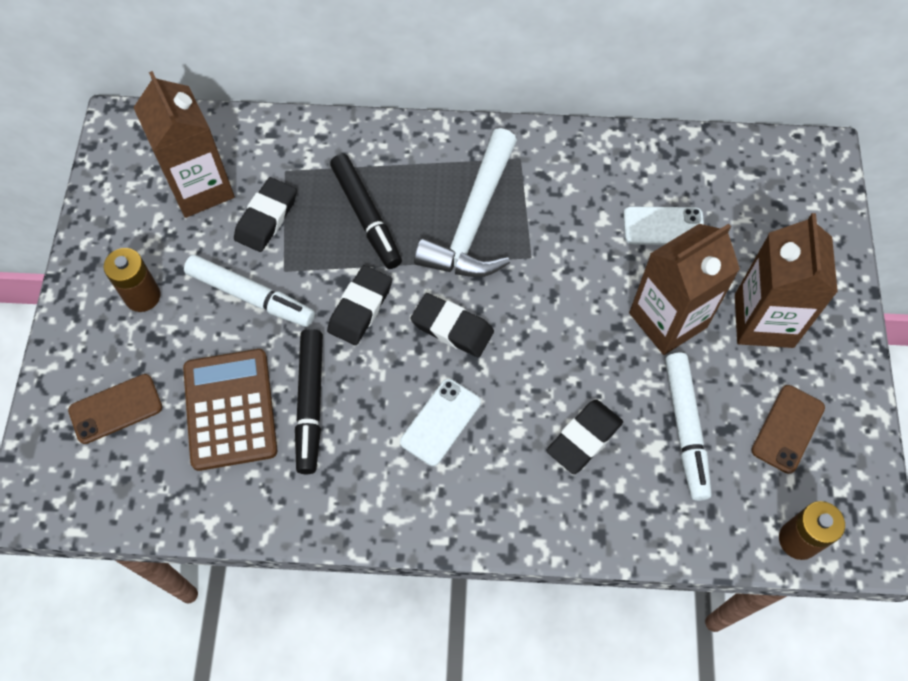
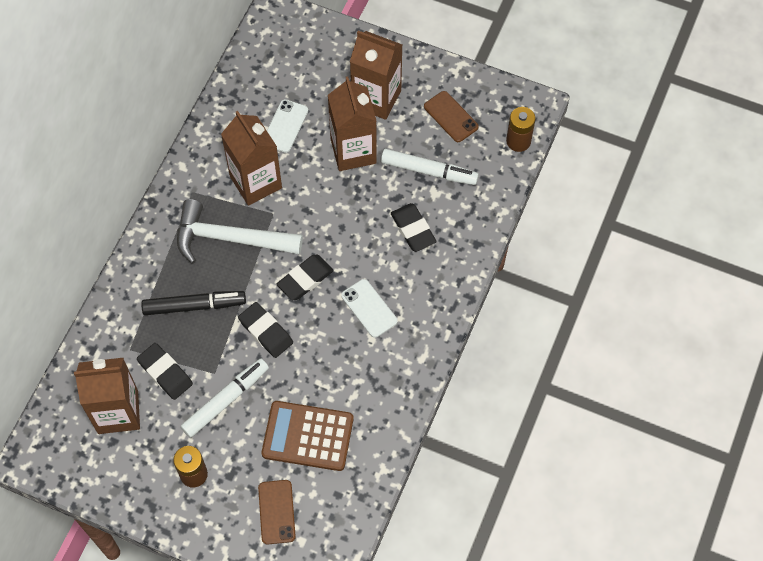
camera: 70 degrees left, 0 degrees up
black marker [295,329,323,474] -> none
white hammer [414,128,517,277] -> white hammer turned 150 degrees clockwise [177,199,303,264]
none -> brown carton [221,111,282,206]

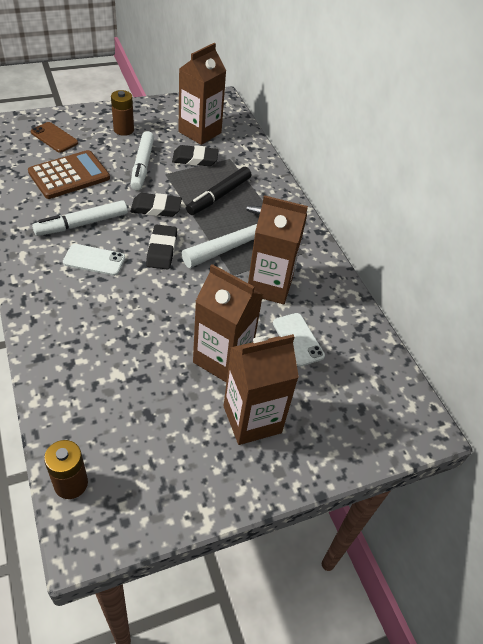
camera: 130 degrees right, 15 degrees down
white marker [381,149,479,185] -> white marker moved to [32,200,127,236]
black eraser [391,203,437,252] -> none
brown phone [424,91,479,142] -> none

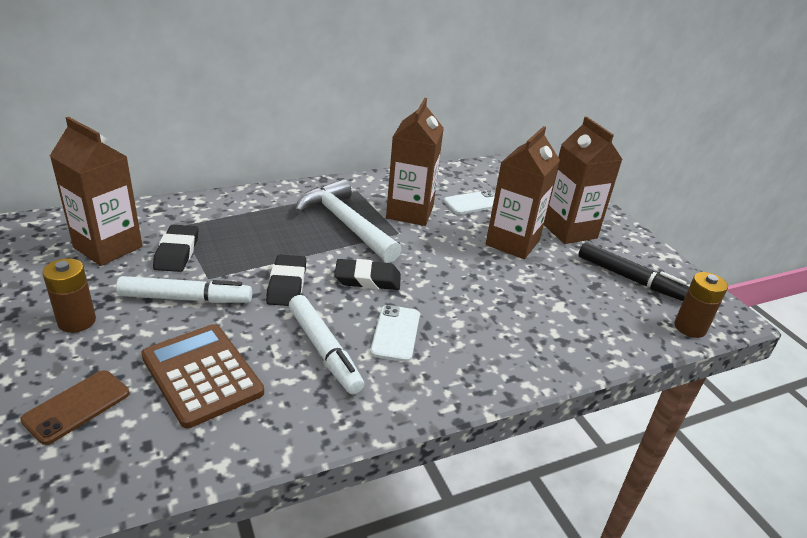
camera: 90 degrees left, 15 degrees down
black marker [186,167,251,215] -> black marker moved to [579,242,689,301]

